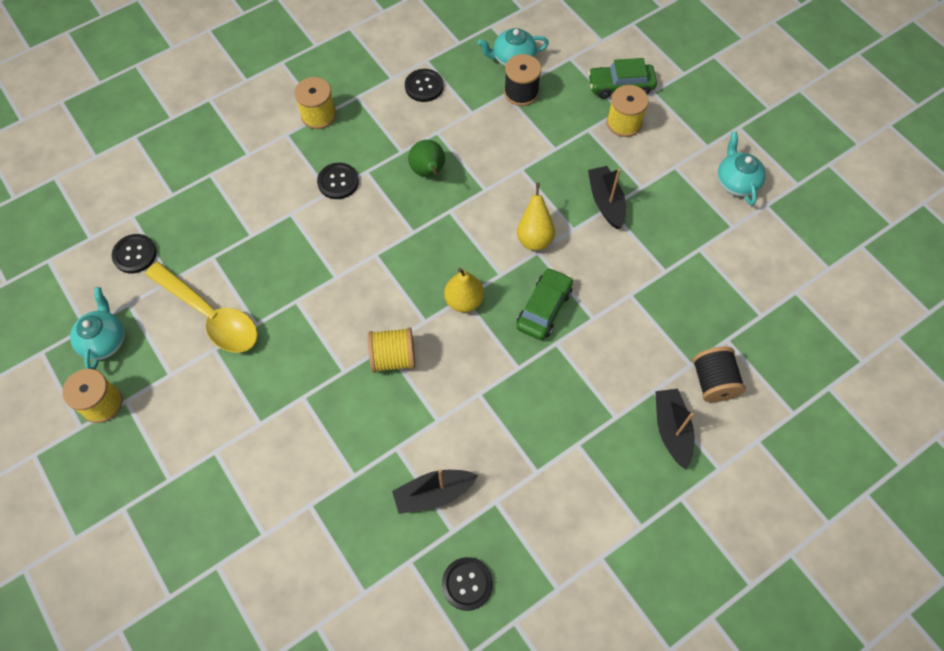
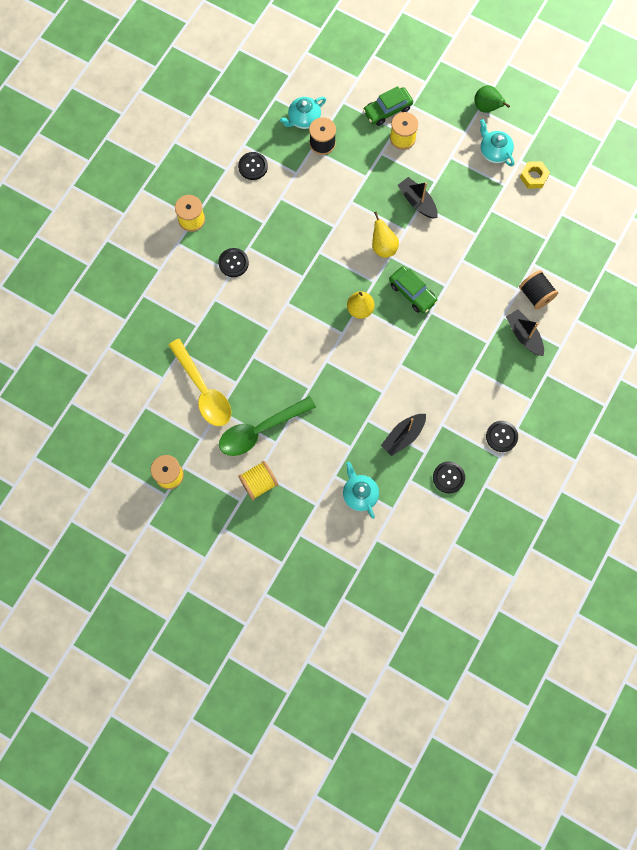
camera: 25 degrees left, 10 degrees up
turquoise teapot [70,287,125,369] -> turquoise teapot moved to [343,462,379,519]
black button [112,234,157,273] -> black button moved to [486,421,518,452]
yellow spoon [145,262,258,353] -> yellow spoon turned 45 degrees clockwise [168,339,231,426]
yellow spool [368,327,415,373] -> yellow spool moved to [238,461,278,500]
green pear [408,140,445,177] -> green pear moved to [474,85,510,113]
green car [516,268,573,340] -> green car turned 135 degrees clockwise [389,266,438,313]
none -> green spoon [219,396,316,456]
none -> yellow nut [520,161,550,189]

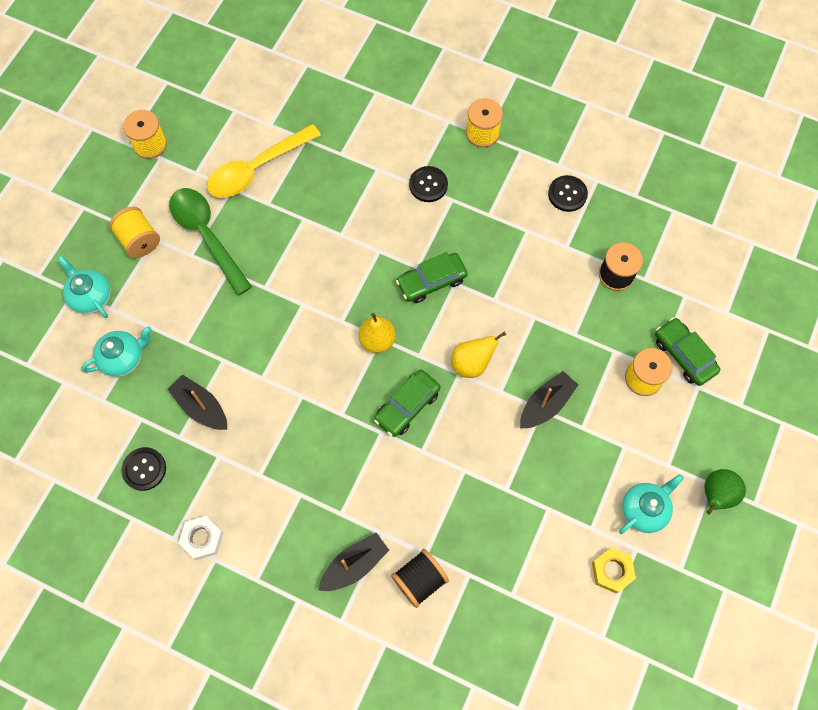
camera: 85 degrees right, 5 degrees down
turquoise teapot [280,97,326,129] -> turquoise teapot moved to [57,256,111,318]
black button [486,421,518,452] -> white nut [179,516,223,560]
none -> green car [396,252,468,303]

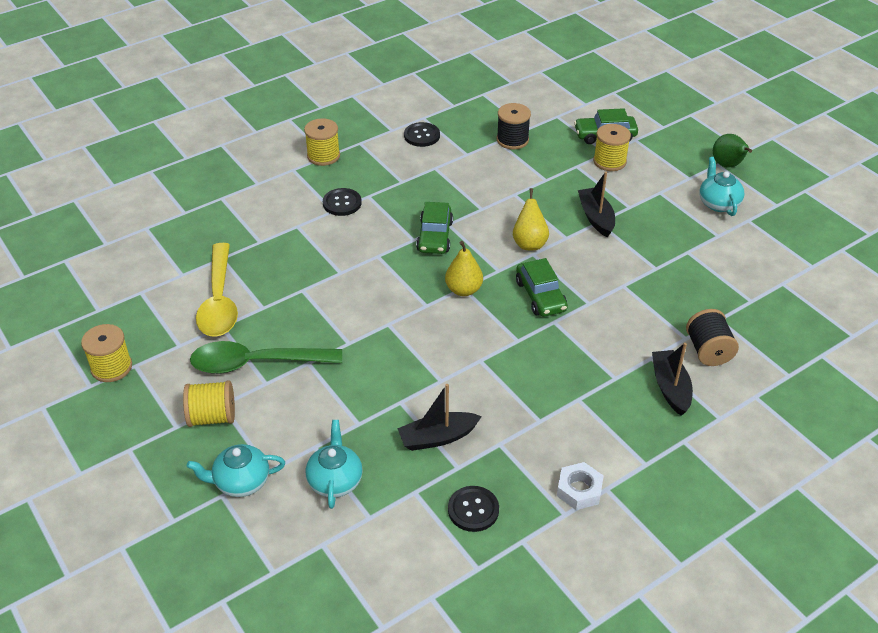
camera: 60 degrees left, 25 degrees down
yellow nut [592,548,636,593] -> none

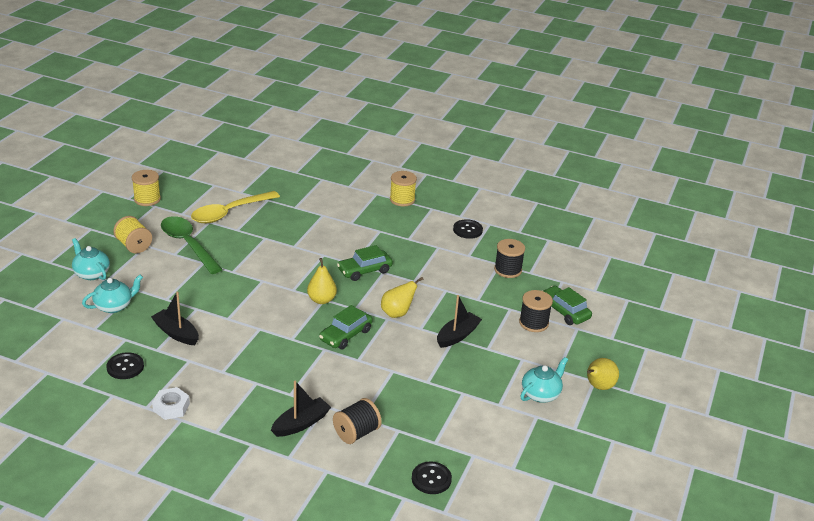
camera: 55 degrees right, 10 degrees down
black button [323,188,362,216] -> black button moved to [412,462,452,494]
yellow spool [593,124,631,171] -> black spool [519,290,553,332]
green pear [713,134,752,168] -> yellow pear [587,358,619,390]

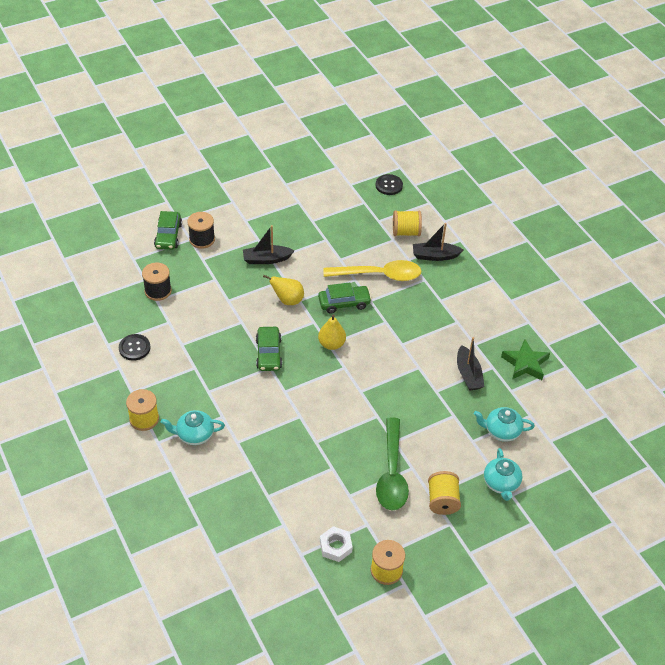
camera: 140 degrees left, 15 degrees up
black button [106,352,144,379] -> green star [501,339,550,380]
white nut [152,387,190,420] -> white nut moved to [320,526,353,562]
yellow spoon [191,191,280,223] -> yellow spoon moved to [324,260,421,281]
black spool [333,398,382,444] -> yellow spool [393,210,422,236]
green car [337,245,393,281] -> green car turned 75 degrees clockwise [256,327,282,371]
turquoise teapot [520,357,568,403] -> turquoise teapot moved to [161,410,225,445]
yellow pear [587,358,619,390] -> none

